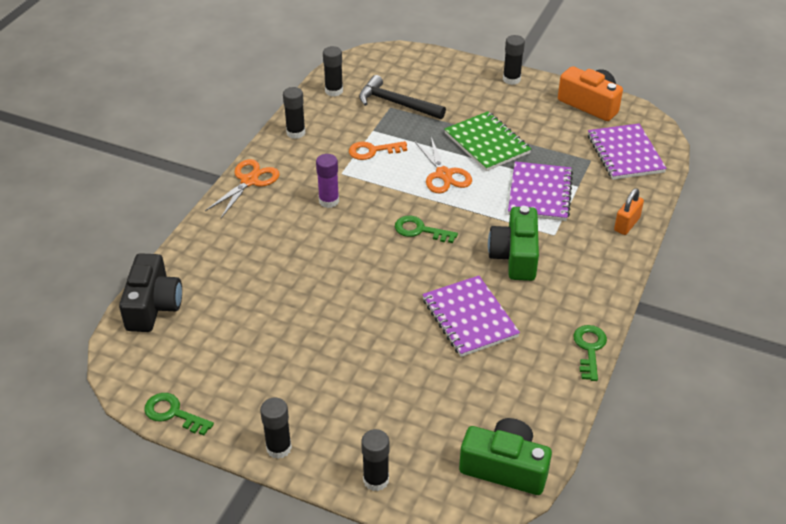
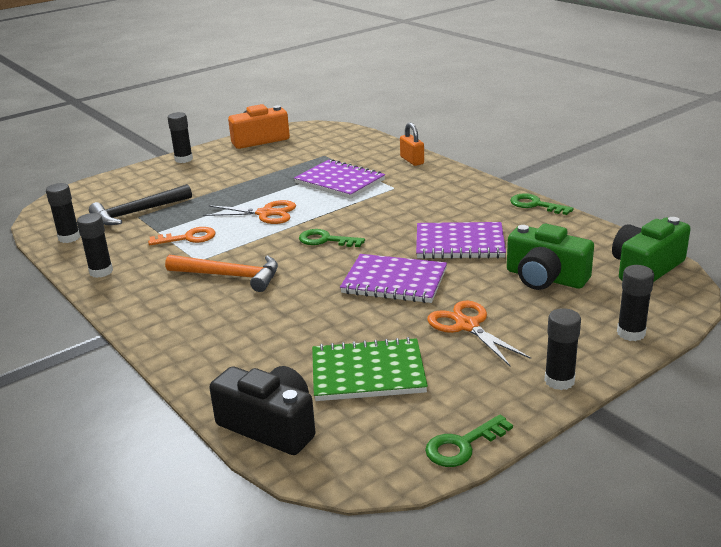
camera: 60 degrees left, 15 degrees down
orange scissors [205,159,280,218] -> orange scissors moved to [427,300,531,366]
purple glue stick [316,154,339,208] -> orange hammer [165,255,278,292]
orange key [349,141,407,160] -> orange key turned 120 degrees counterclockwise [148,227,215,245]
green key [395,216,458,243] -> green key turned 60 degrees clockwise [299,229,365,247]
green notebook [444,111,531,171] -> green notebook moved to [312,337,428,401]
green camera [488,206,539,281] -> green camera moved to [507,224,594,290]
purple notebook [588,124,667,180] -> purple notebook moved to [340,254,447,303]

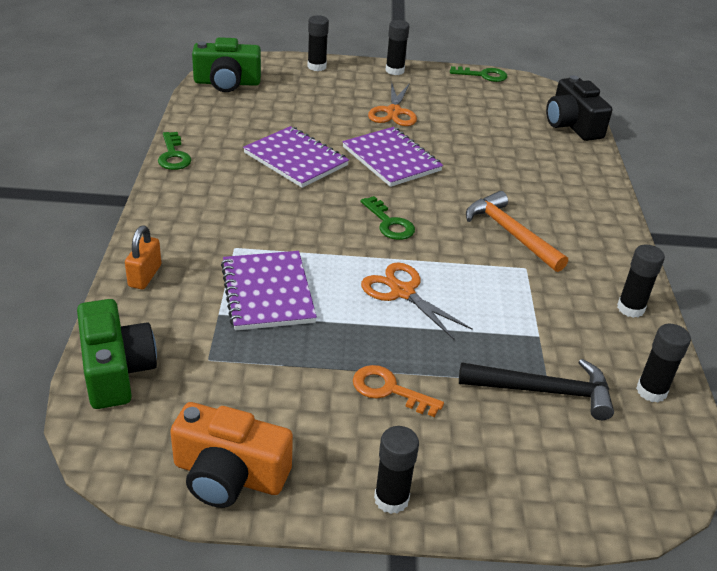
camera: 145 degrees left, 10 degrees up
orange key [148,227,215,245] -> orange key moved to [353,365,444,417]
green notebook [312,337,428,401] -> none
green camera [507,224,594,290] -> green camera moved to [77,299,157,409]

